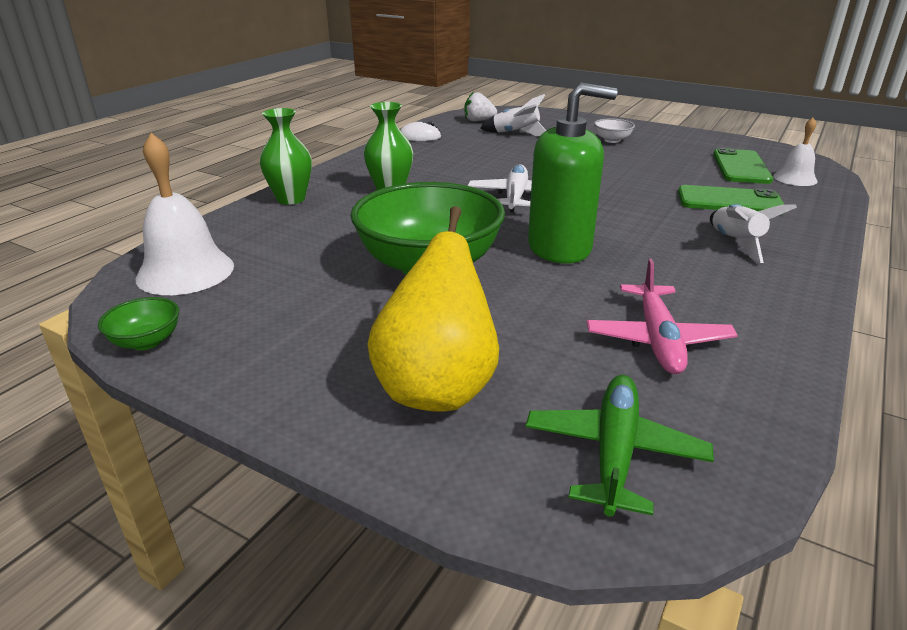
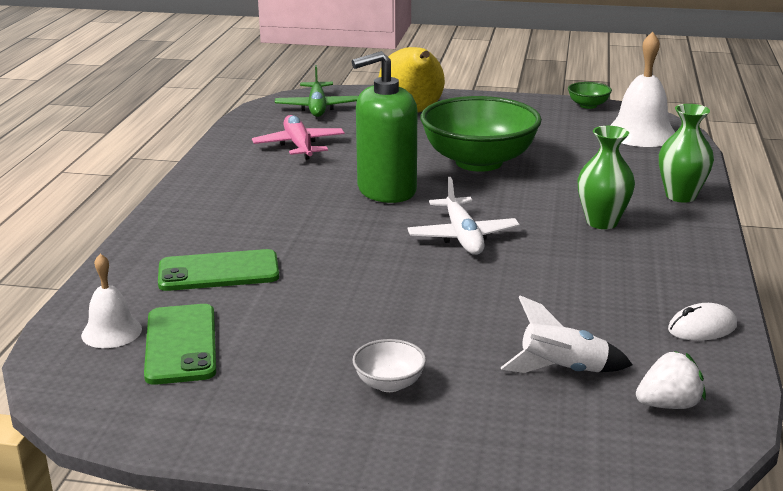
camera: 160 degrees right, 5 degrees down
white rocket [710,204,797,263] -> none

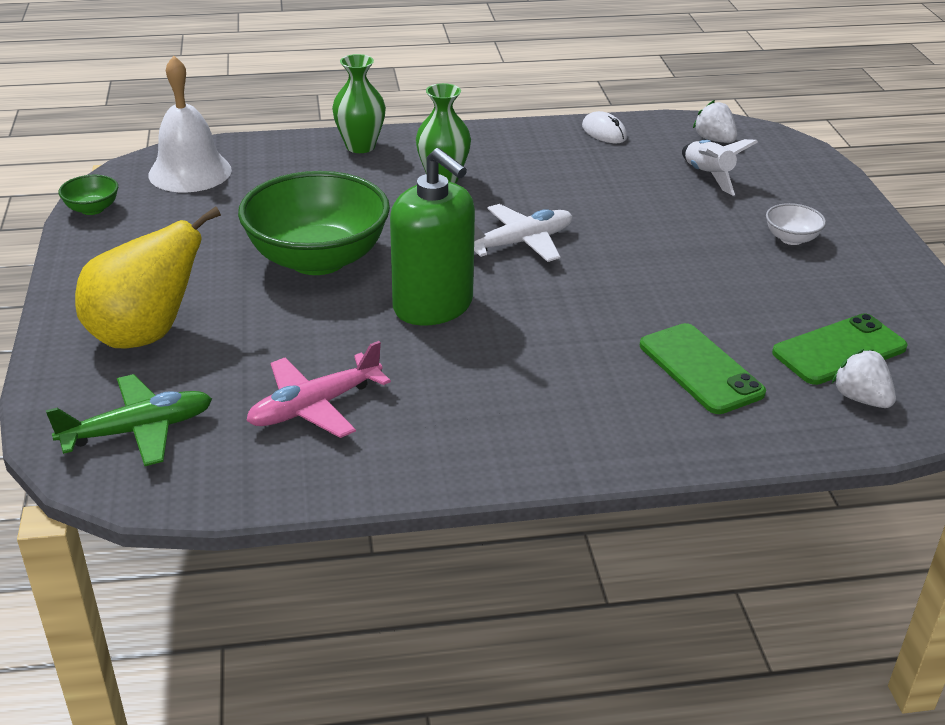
camera: 110 degrees left, 10 degrees up
white bell [81,253,142,348] -> white strawberry [832,349,896,408]

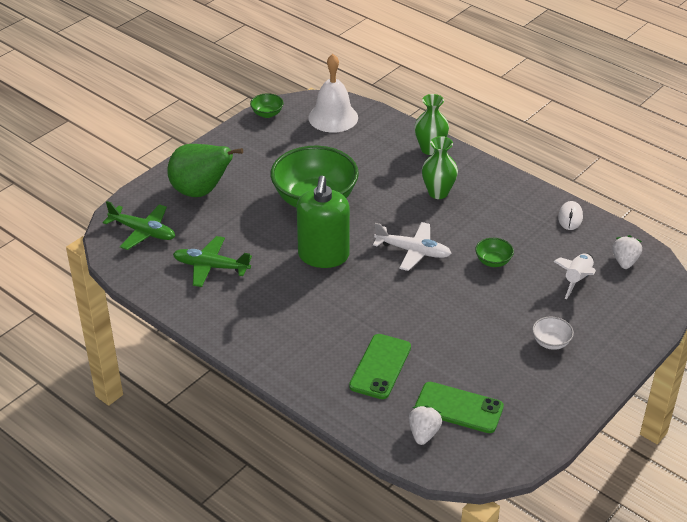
camera: 50 degrees right, 5 degrees up
yellow pear [75,207,221,349] -> green pear [168,144,243,197]
pink plane [246,341,391,438] -> green plane [173,236,252,287]
none -> green bowl [475,238,514,267]

